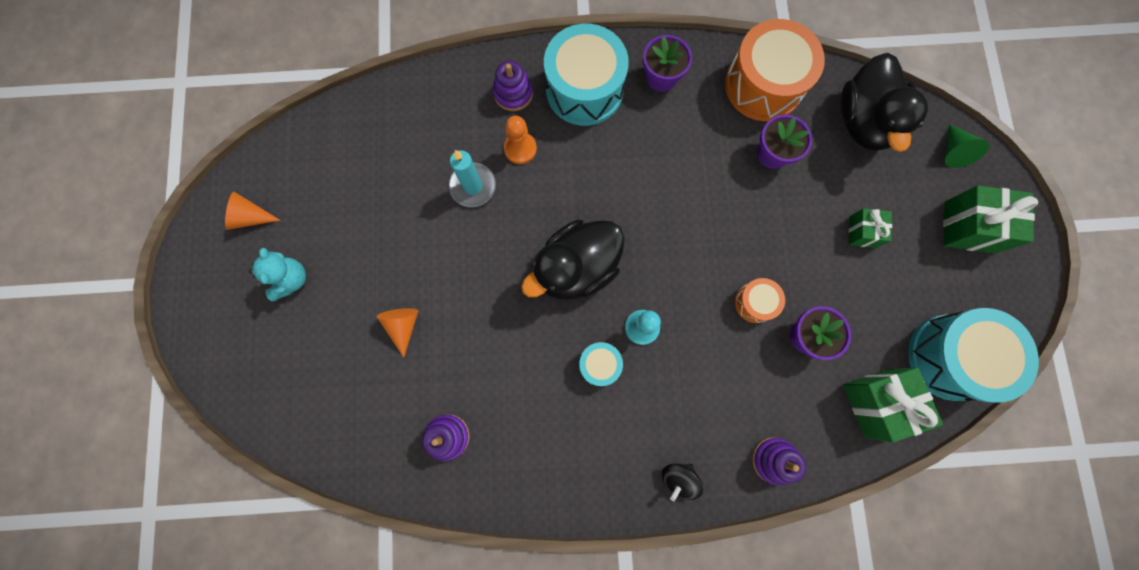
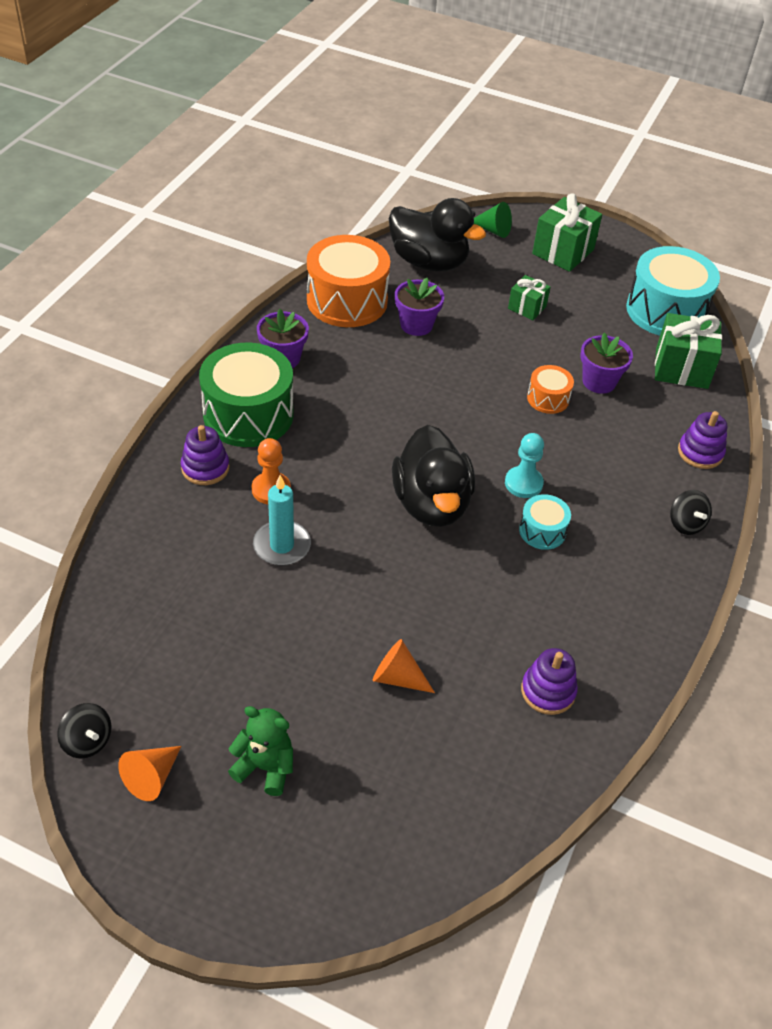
camera: 65 degrees left, 30 degrees down
turquoise teddy bear [249,248,306,301] -> green teddy bear [228,706,293,796]
turquoise drum [544,24,629,126] -> green drum [199,343,294,447]
none -> black spinning top [57,703,112,759]

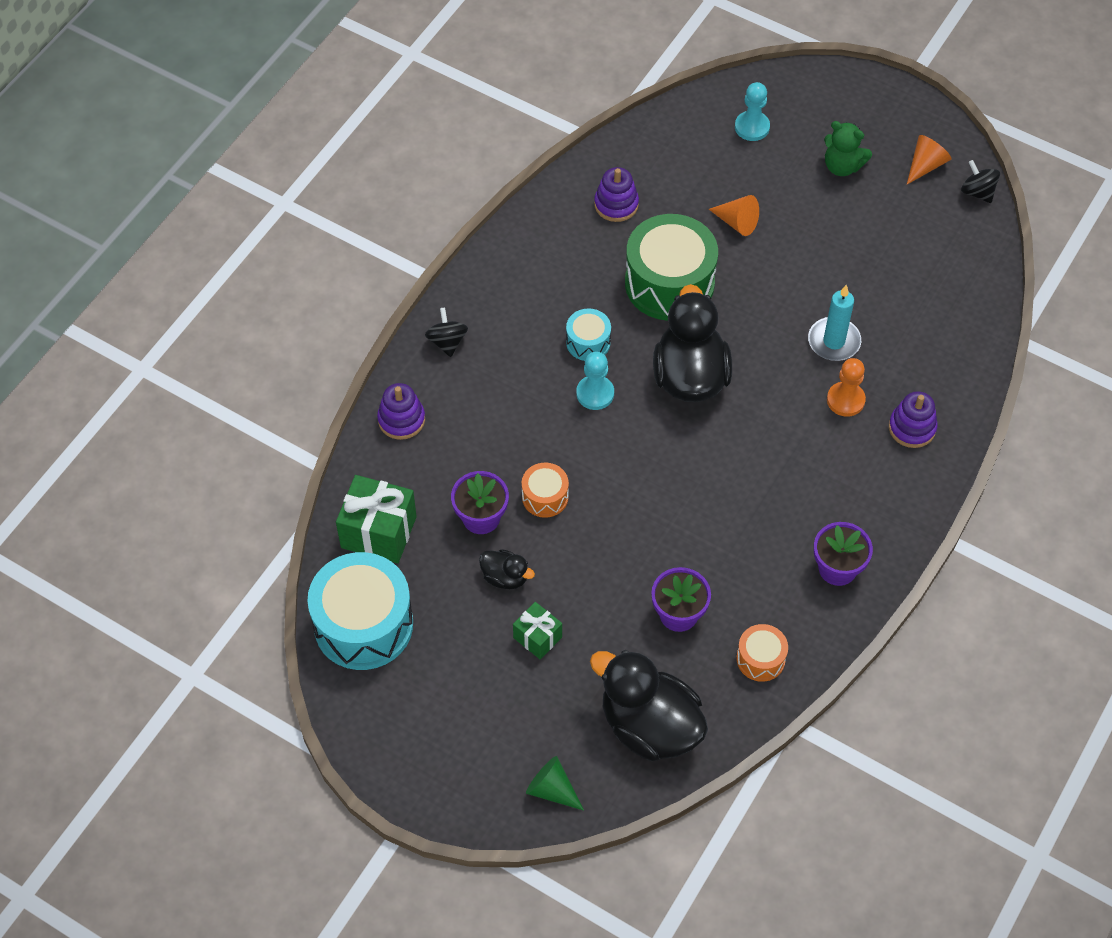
camera: 170 degrees left, 10 degrees up
green drum [199,343,294,447] -> green drum moved to [625,214,718,320]
orange drum [307,235,390,327] -> orange drum [736,624,788,682], size x0.49
green gift [532,194,602,272] -> none
none -> black duck [479,549,535,589]
none -> turquoise pawn [735,82,770,141]

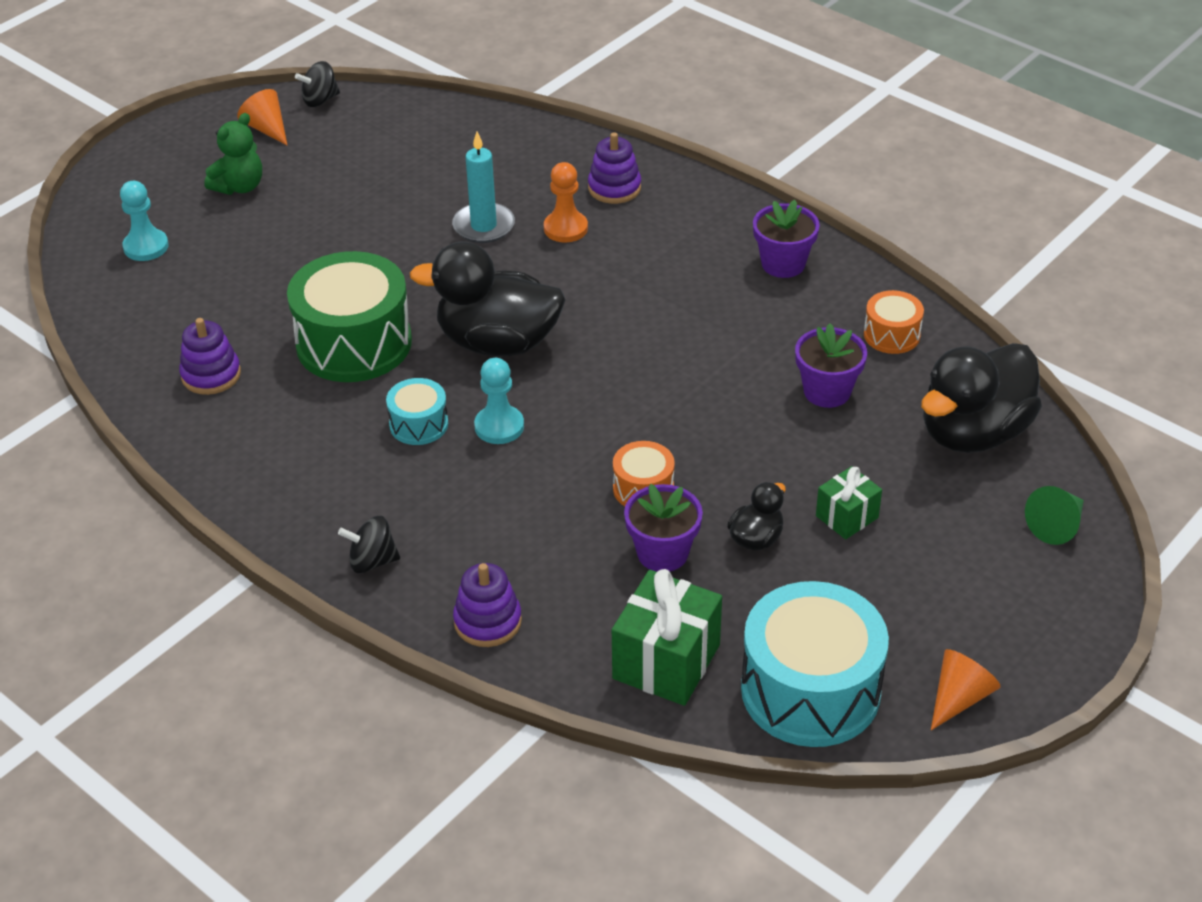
camera: 80 degrees left, 15 degrees down
orange cone [709,195,759,236] -> orange cone moved to [931,649,1001,730]

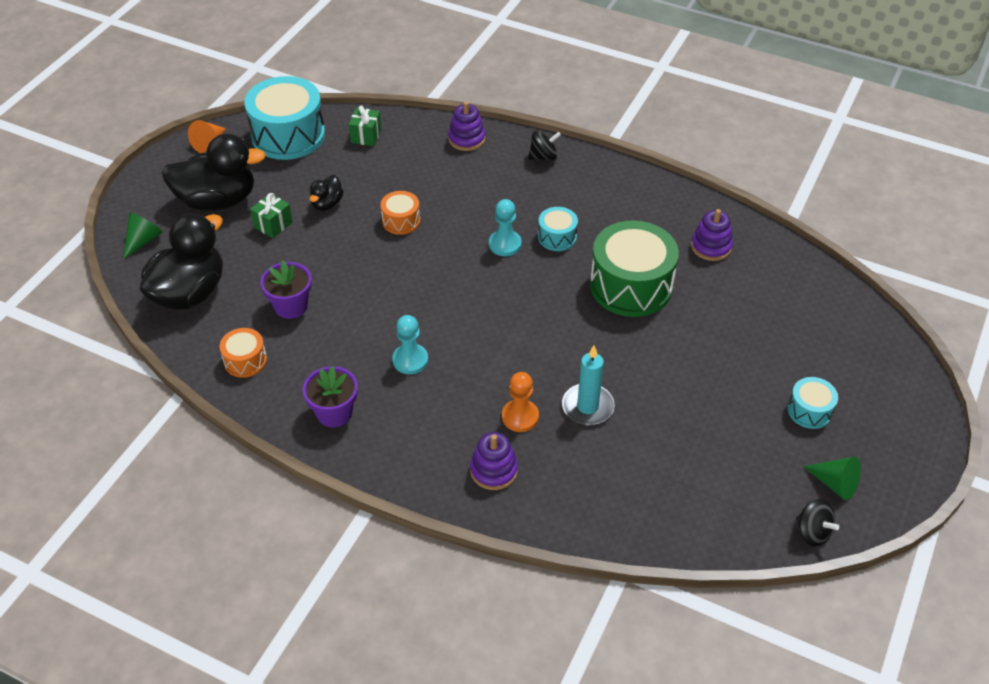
camera: 165 degrees right, 5 degrees up
turquoise pawn [120,181,169,261] -> turquoise pawn moved to [392,315,428,374]
green teddy bear [204,113,262,195] -> turquoise drum [788,377,838,429]
orange cone [237,89,288,146] -> green cone [803,457,861,500]
black spinning top [295,61,340,107] -> black spinning top turned 90 degrees clockwise [796,499,839,547]
black duck [410,241,565,356] -> black duck moved to [162,134,266,211]
green gift [612,569,722,706] -> green gift [349,106,382,146], size x0.58
purple flower pot [624,484,703,572] -> none

